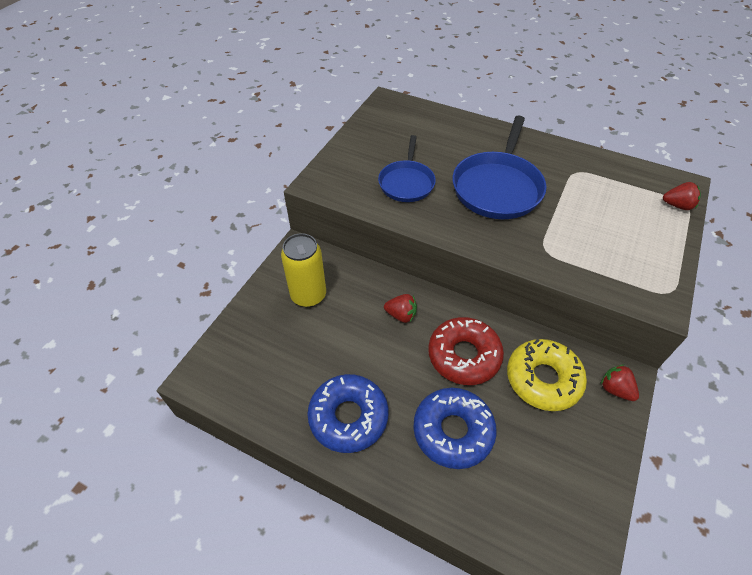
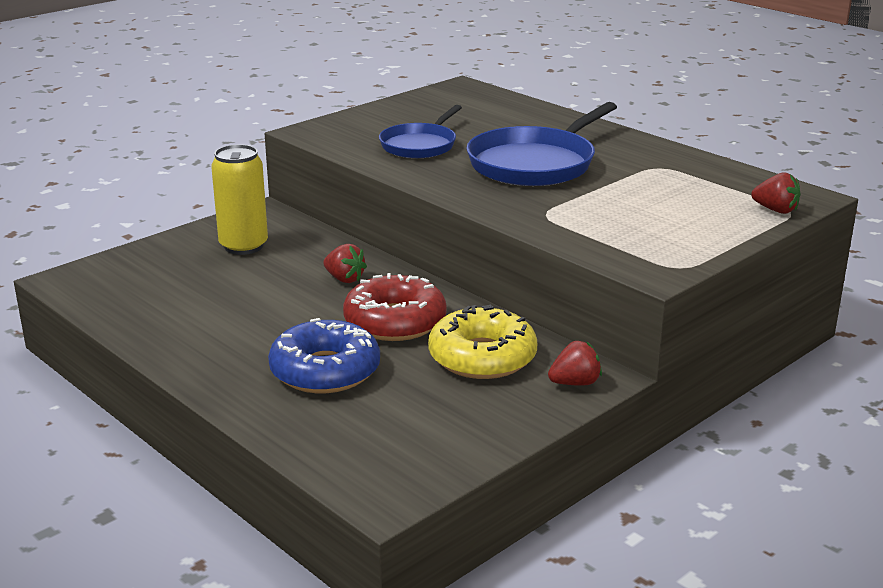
camera: 20 degrees right, 25 degrees down
blue donut [307,374,388,453] -> none
red strawberry [601,364,639,401] -> red strawberry turned 90 degrees clockwise [548,341,602,386]

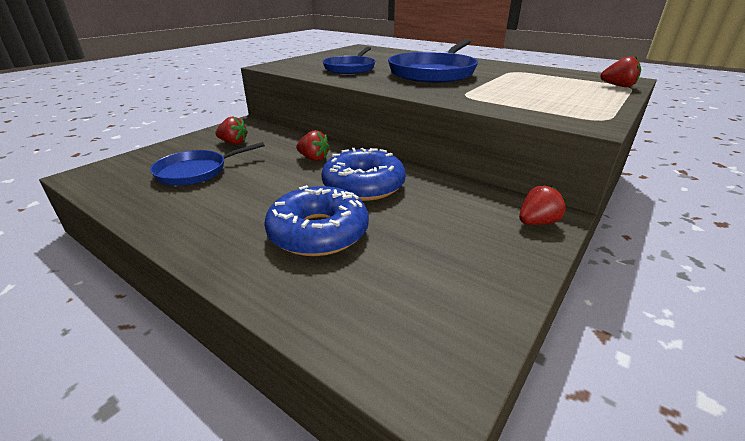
camera: 10 degrees left, 5 degrees up
yellow can [211,144,268,255] -> red strawberry [216,116,248,145]
red donut [343,273,447,341] -> blue donut [321,148,406,201]
yellow donut [428,305,537,379] -> none
none -> blue pan [150,142,265,186]

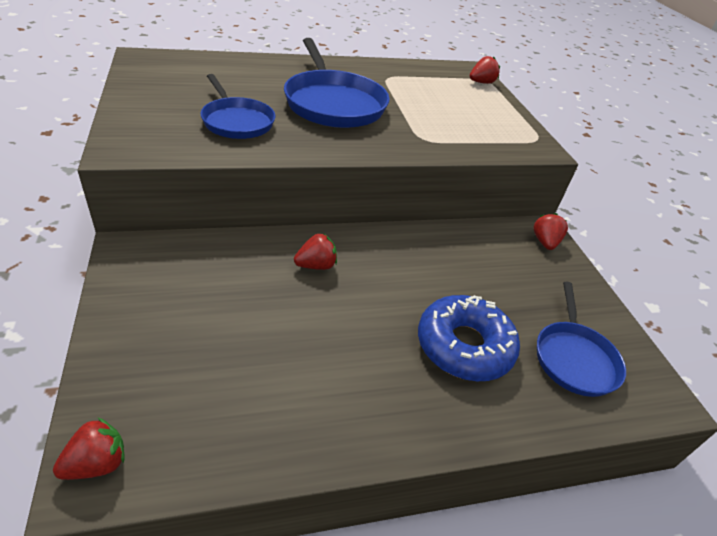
camera: 55 degrees left, 10 degrees up
blue pan [150,142,265,186] -> blue pan moved to [537,282,626,397]
red strawberry [216,116,248,145] -> red strawberry moved to [53,418,125,480]
blue donut [321,148,406,201] -> none

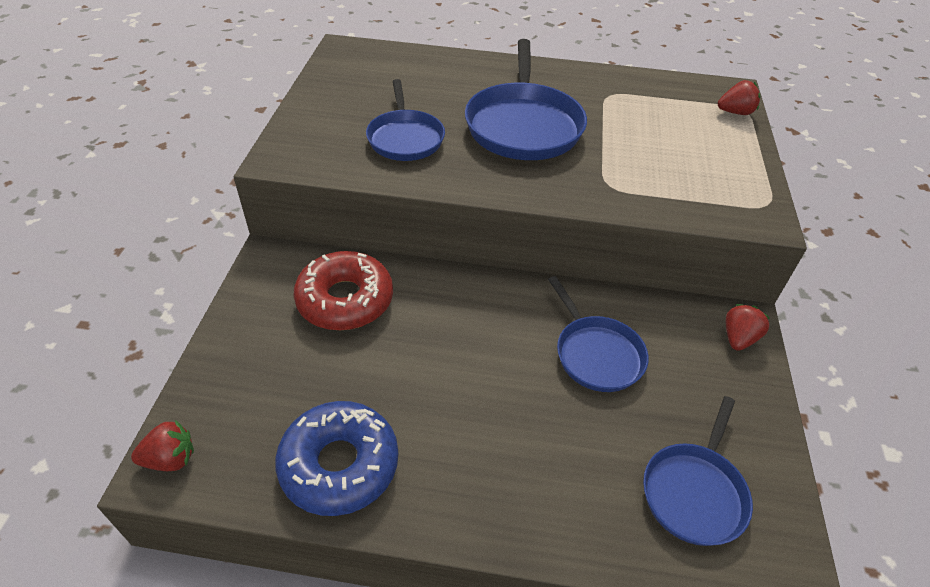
camera: 25 degrees right, 5 degrees up
red strawberry [294,233,337,270] -> none
blue donut [418,295,520,381] -> blue donut moved to [275,401,398,516]
none -> red donut [294,251,393,330]
none -> blue pan [548,276,649,392]

